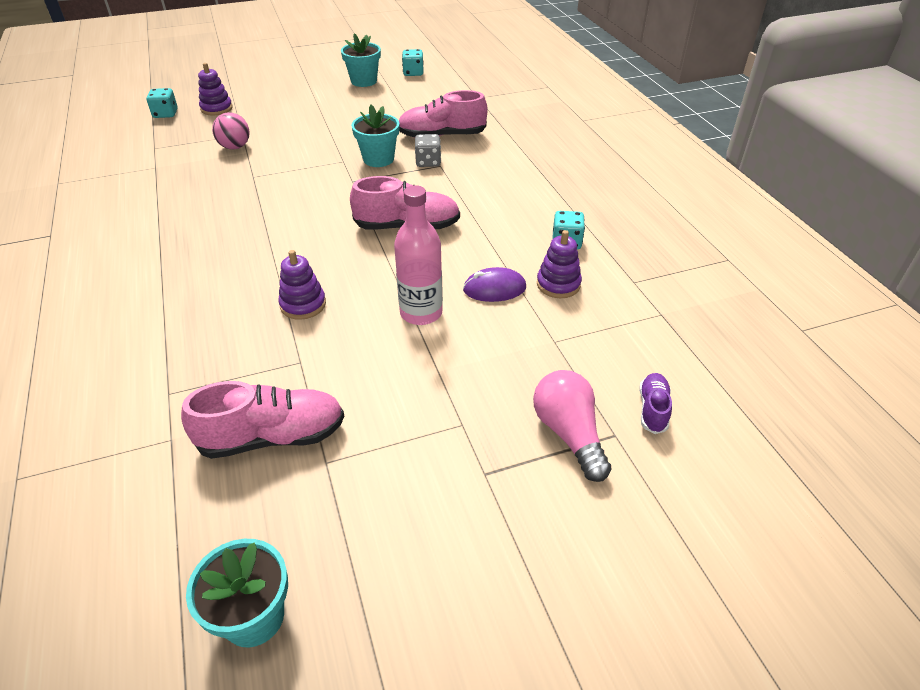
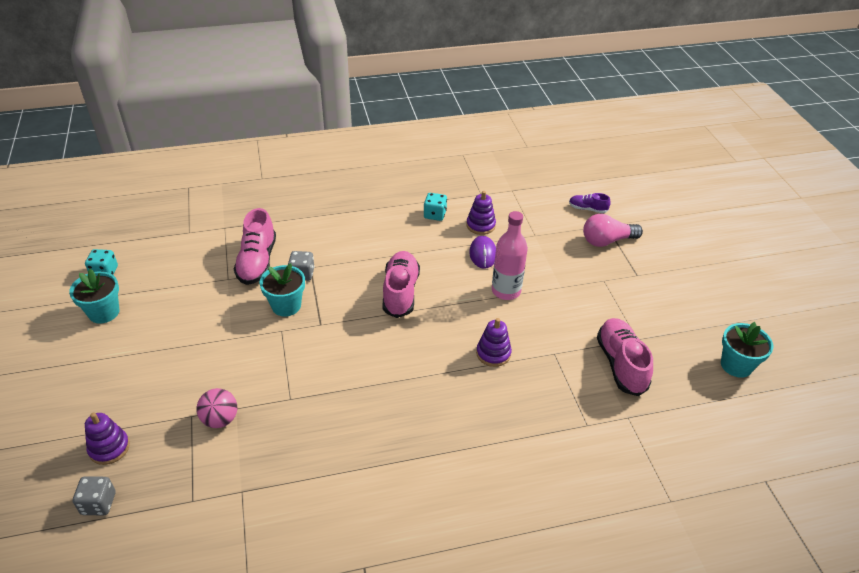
camera: 85 degrees left, 0 degrees up
turquoise dice [146,88,178,118] -> grey dice [73,476,116,515]

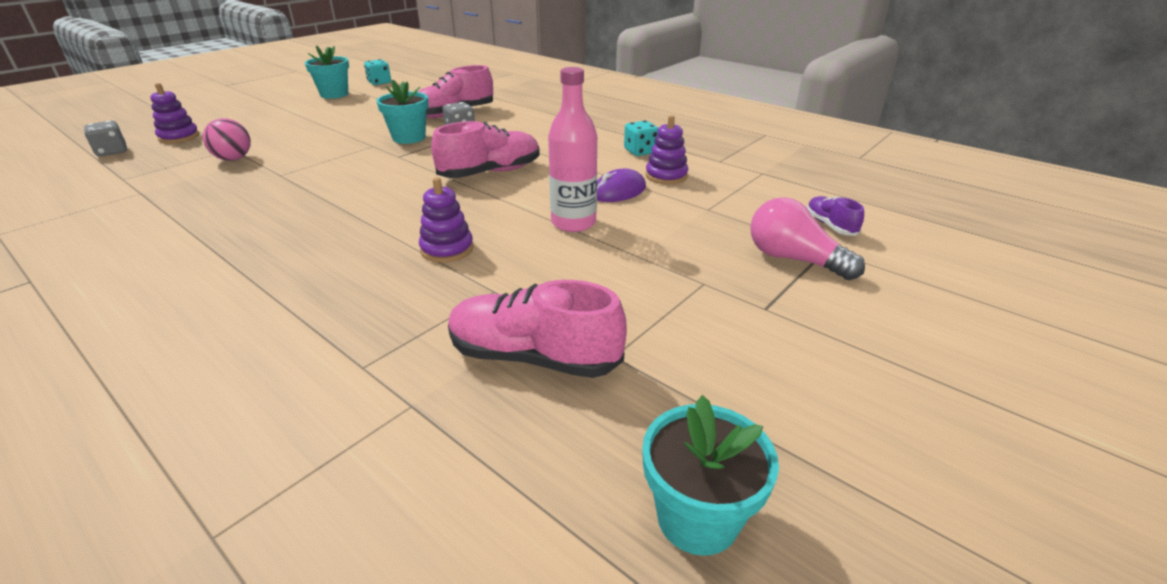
camera: 55 degrees right, 10 degrees down
pink shoe [597,318,653,396] -> pink shoe turned 120 degrees counterclockwise [448,280,627,378]

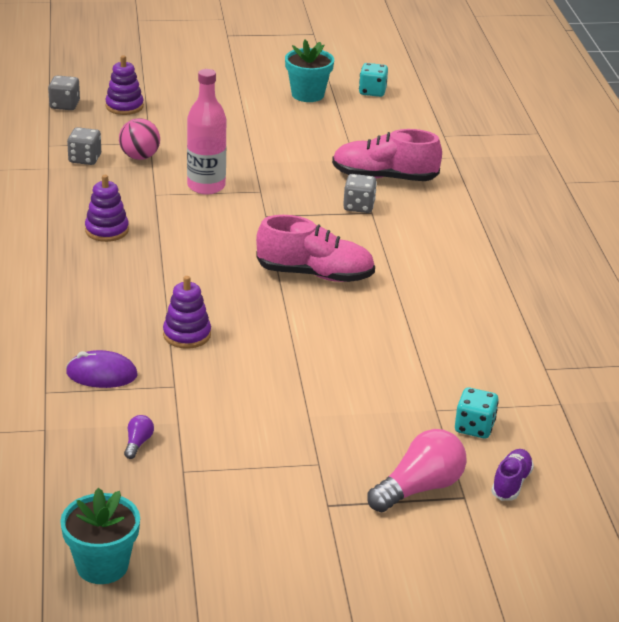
camera: 40 degrees right, 0 degrees up
turquoise flower pot [376,79,428,144] -> none
pink shoe [448,280,627,378] -> purple light bulb [124,415,154,459]
pink bottle [548,67,597,232] -> pink bottle moved to [187,69,226,195]
purple mouse [597,169,646,202] -> purple mouse moved to [66,350,138,388]
turquoise dice [624,121,658,156] -> turquoise dice moved to [455,387,498,438]
purple stacking toy [646,115,688,185] -> purple stacking toy moved to [85,175,129,242]
pink light bulb [750,197,865,280] -> pink light bulb turned 60 degrees clockwise [367,429,467,512]
none -> grey dice [67,127,101,165]

